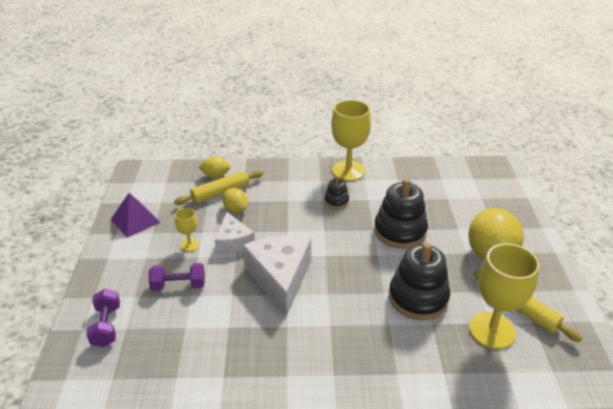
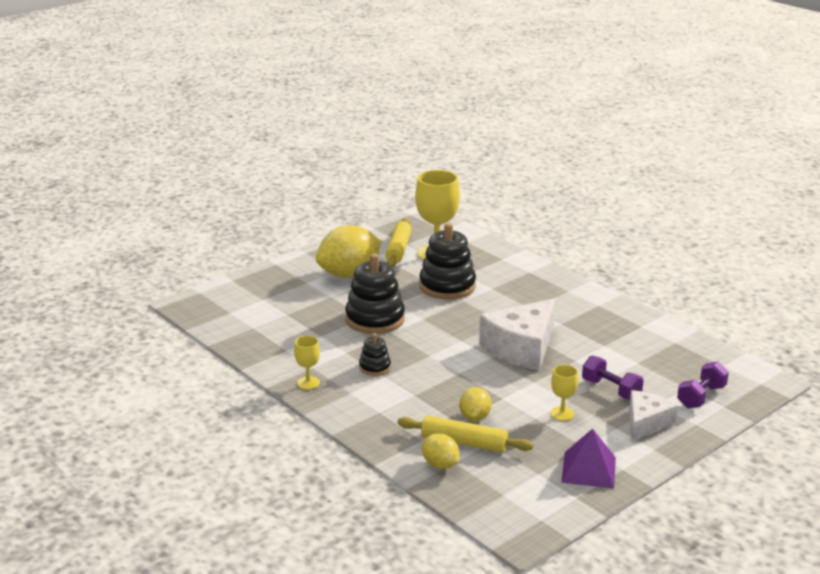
camera: 130 degrees left, 10 degrees down
white cheese [215,212,255,254] -> white cheese moved to [629,390,678,442]
yellow goblet [331,100,371,181] -> yellow goblet [294,336,320,390], size x0.49

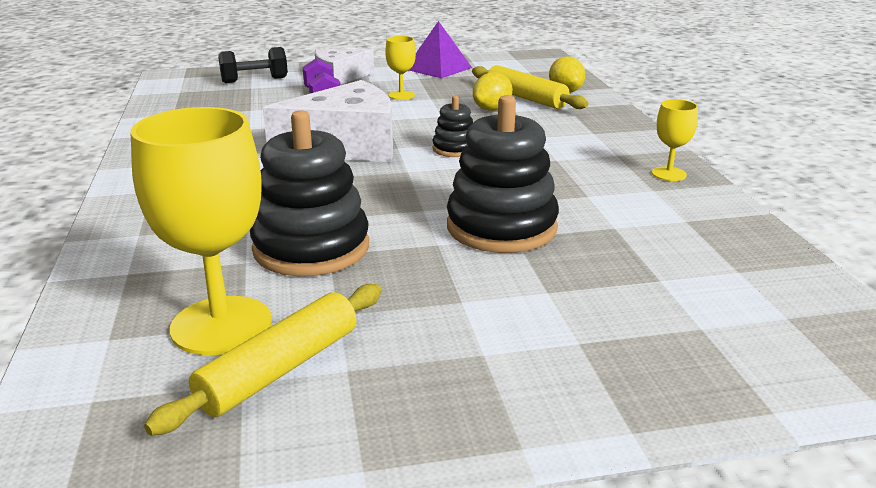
camera: 150 degrees left, 0 degrees up
yellow lemon [316,225,382,278] -> none
black stacking toy [359,333,391,376] -> black stacking toy moved to [432,96,473,157]
purple dumbbell [677,362,729,408] -> black dumbbell [219,47,288,83]

